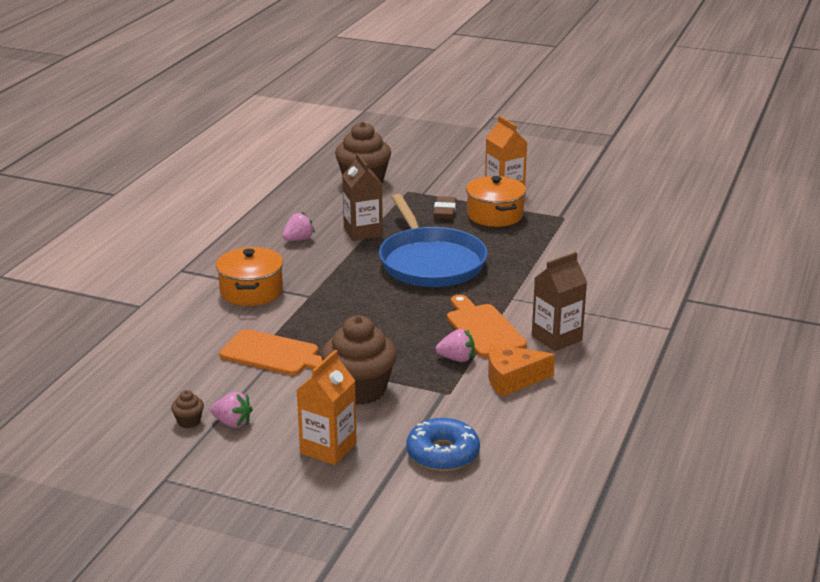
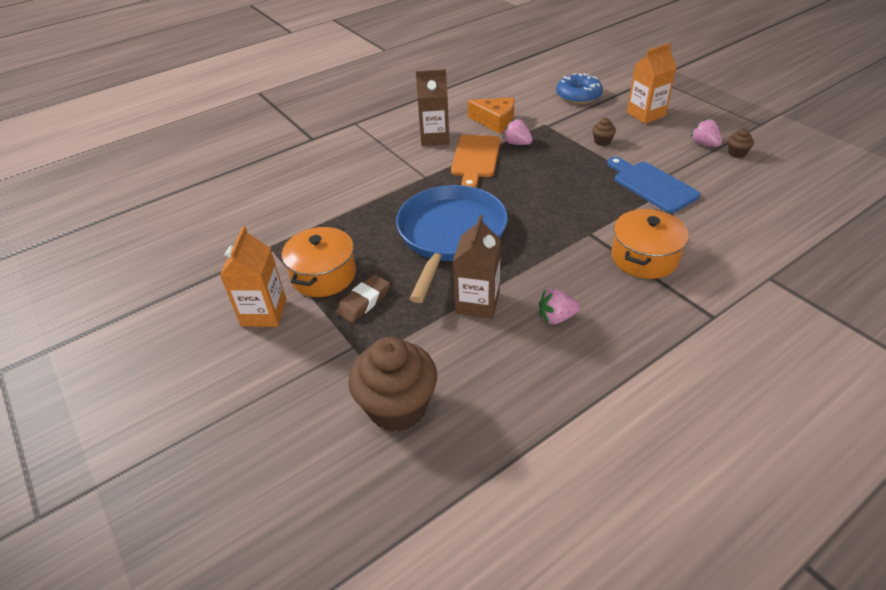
camera: 145 degrees left, 15 degrees up
orange cutting board [219,329,322,375] -> blue cutting board [607,157,700,213]
brown cupcake [321,315,397,405] -> brown cupcake [592,118,616,146], size x0.42

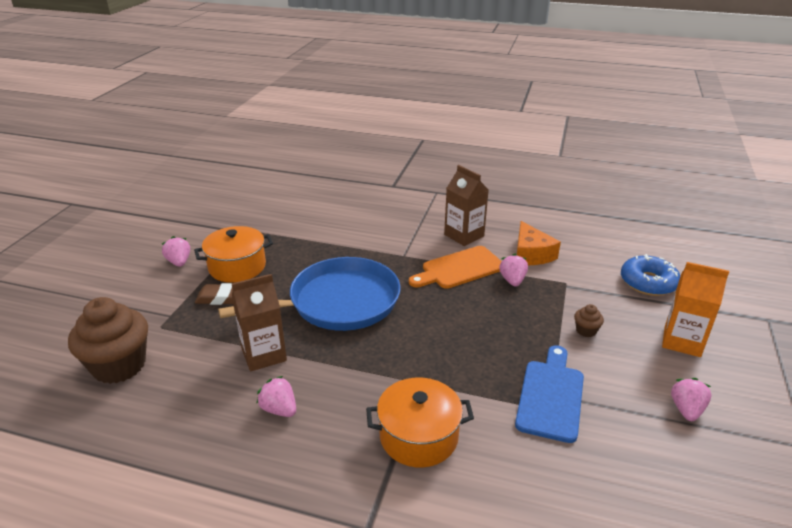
camera: 50 degrees right, 10 degrees down
orange carton [220,226,287,327] -> pink strawberry [162,236,190,267]
brown cupcake [728,129,754,158] -> none

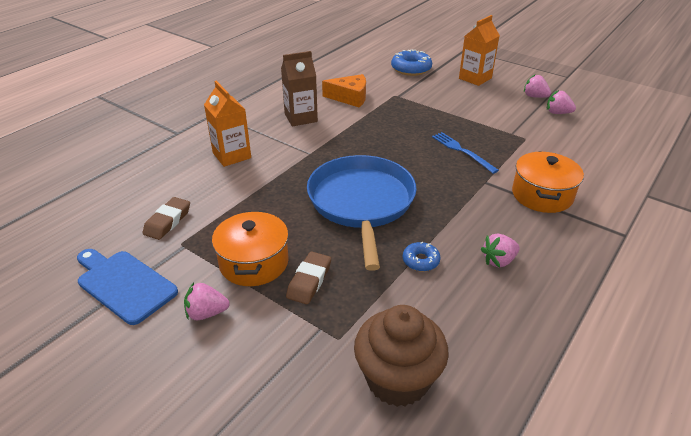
camera: 70 degrees left, 5 degrees up
brown carton [231,274,287,371] -> blue donut [403,242,441,271]
orange cutting board [409,246,502,289] -> none
pink strawberry [499,254,528,287] -> pink strawberry moved to [547,90,576,114]
blue cutting board [515,345,584,443] -> blue cutting board moved to [77,249,178,325]
brown cupcake [574,304,604,337] -> none
none -> brown eraser [143,197,190,240]
none -> orange carton [204,81,251,167]
none -> blue fork [432,132,499,174]

